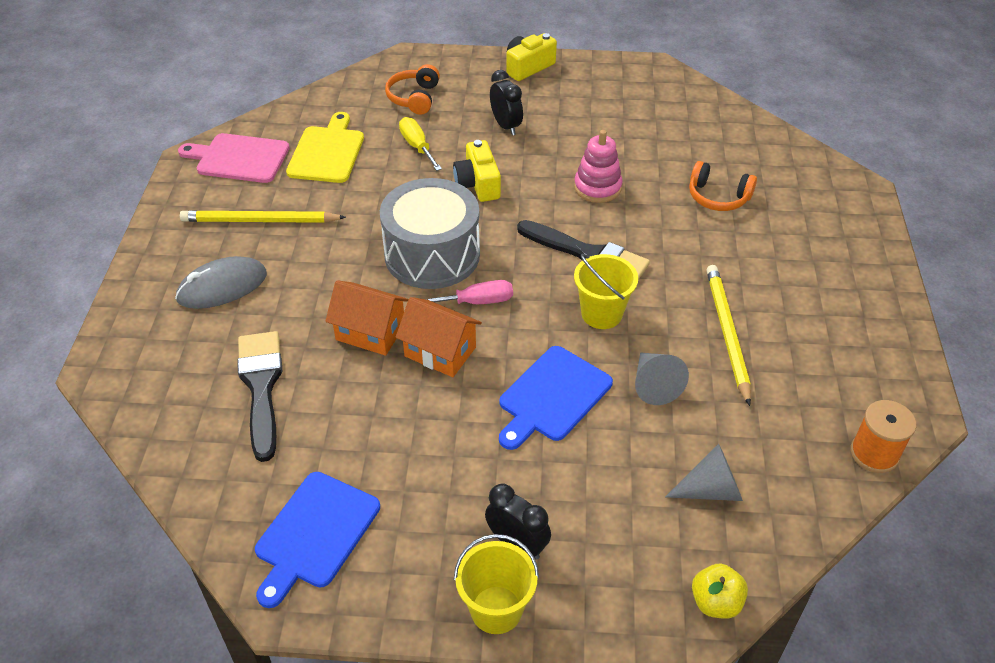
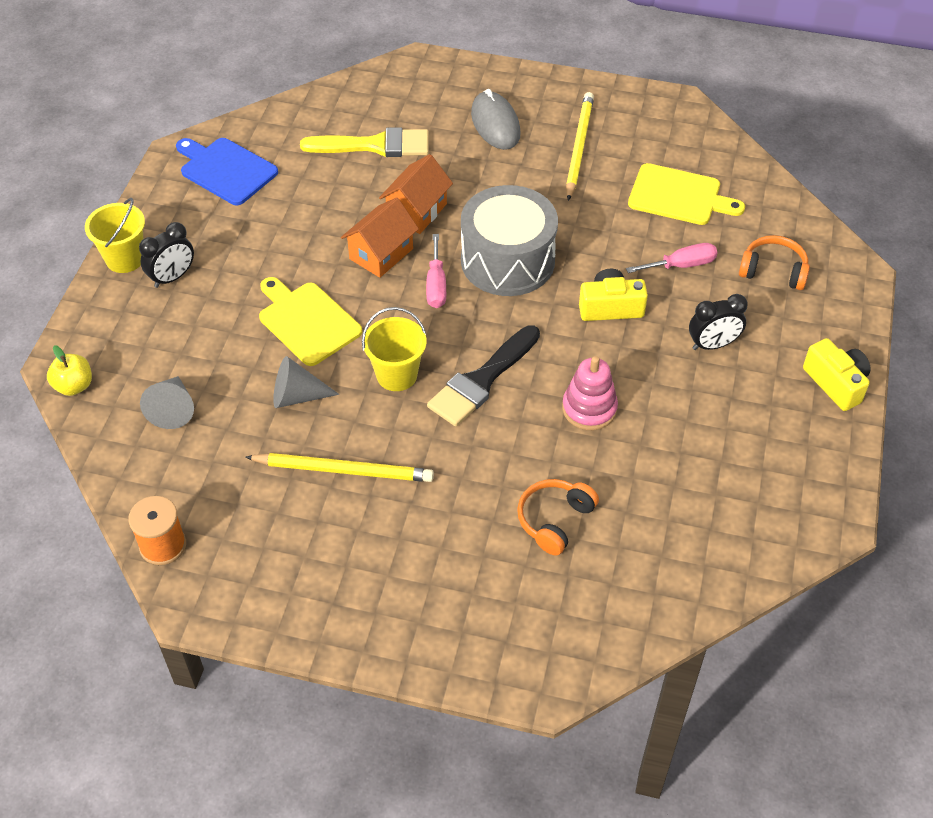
camera: 100 degrees right, 5 degrees up
pink cutting board [178,133,290,183] -> none
black brush [237,331,282,462] -> yellow brush [300,127,429,157]
yellow screwdriver [399,117,442,171] -> pink screwdriver [626,243,718,273]
blue cutting board [499,346,613,450] -> yellow cutting board [259,277,362,366]

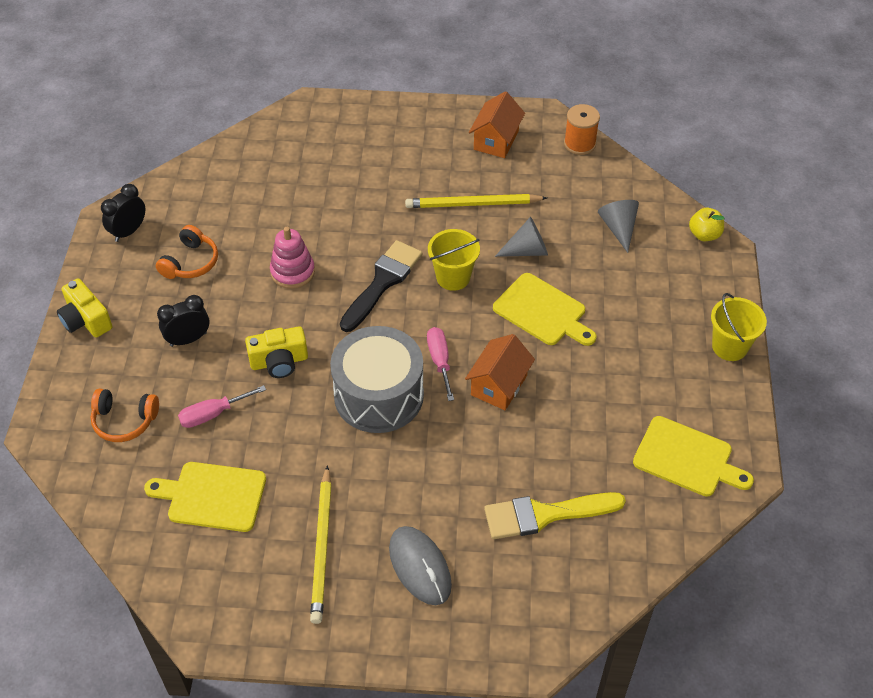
camera: 170 degrees right, 0 degrees up
black clock [139,222,194,288] -> black clock moved to [101,184,145,242]
blue cutting board [176,138,278,205] -> yellow cutting board [633,416,754,497]
orange house [379,154,453,234] -> orange house moved to [469,91,525,158]
orange headphones [517,479,599,556] -> orange headphones moved to [156,225,218,279]

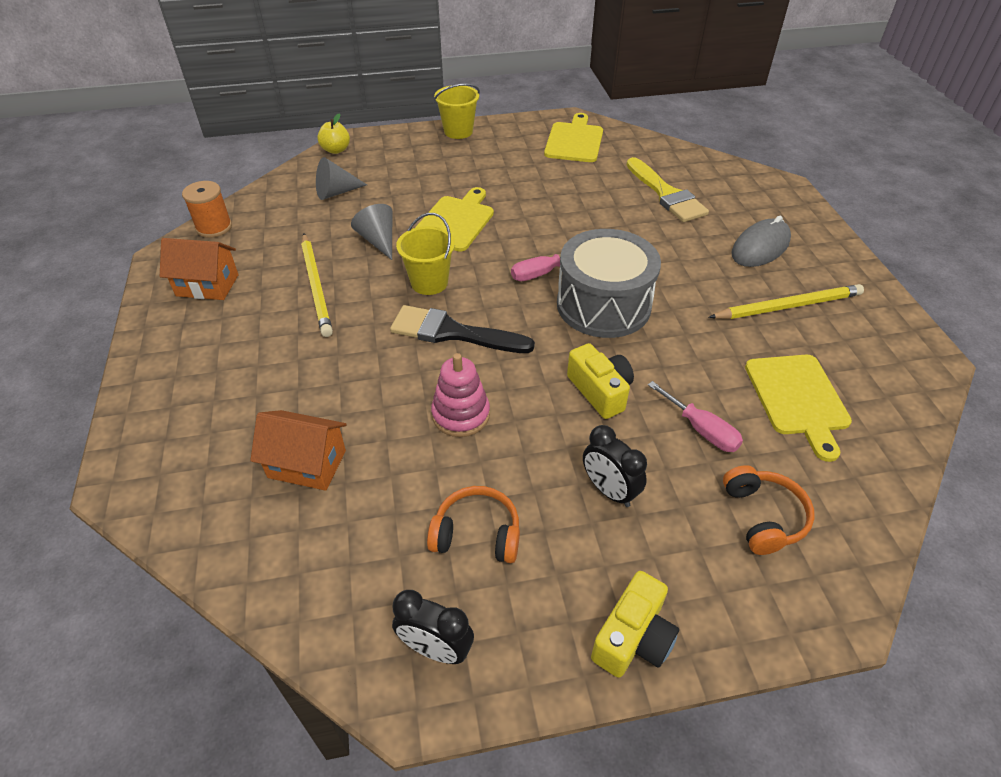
camera: 105 degrees left, 5 degrees down
orange house [465,334,535,410] -> orange house moved to [250,410,346,491]

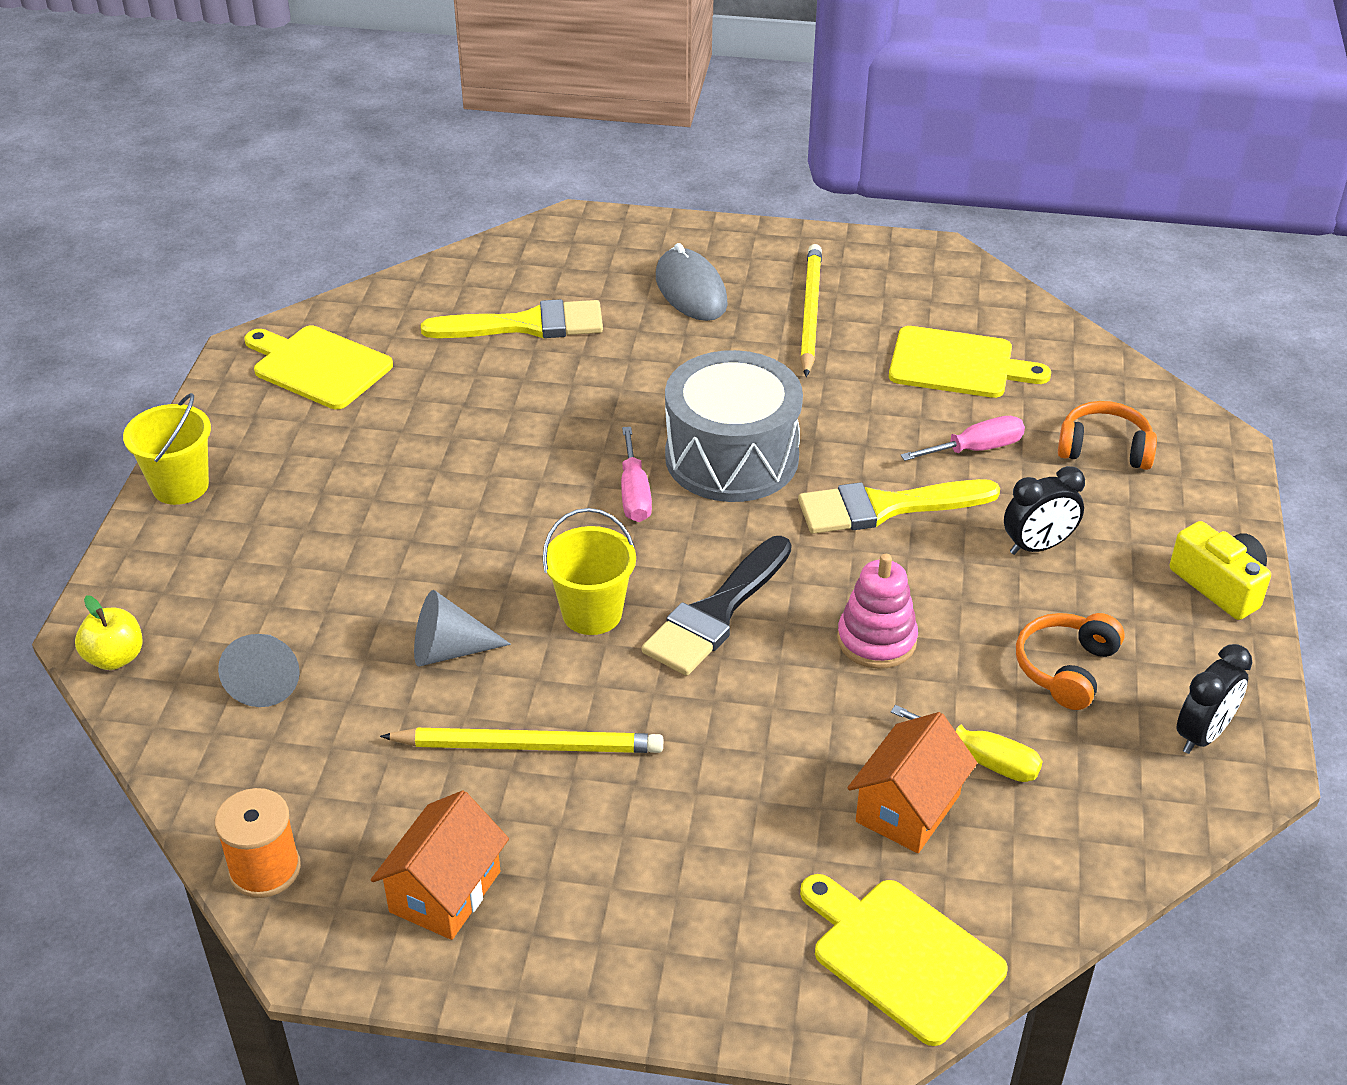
camera: 70 degrees left, 5 degrees down
yellow cutting board [415,187,494,252] -> yellow cutting board moved to [800,874,1008,1046]
yellow camera [567,343,634,419] -> yellow brush [798,479,1000,534]
none -> yellow screwdriver [891,705,1043,782]

